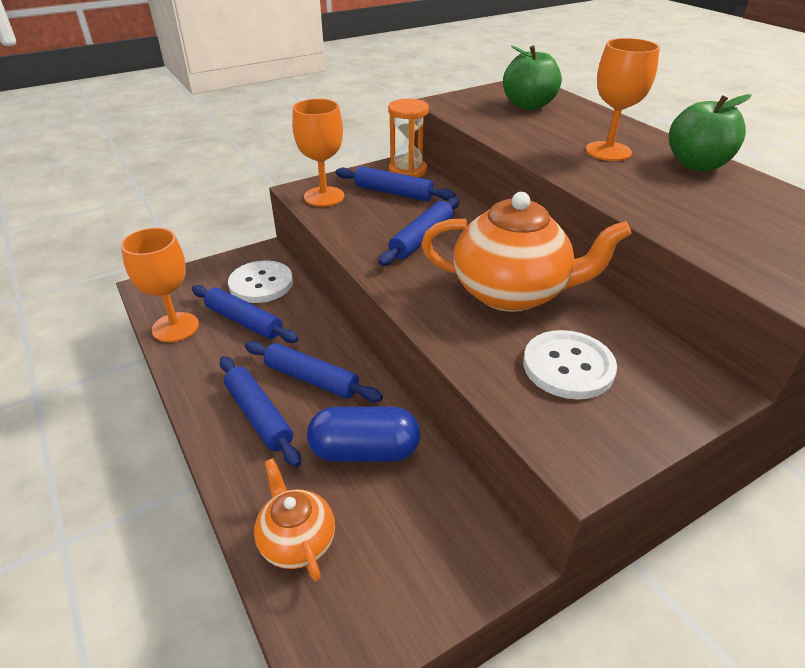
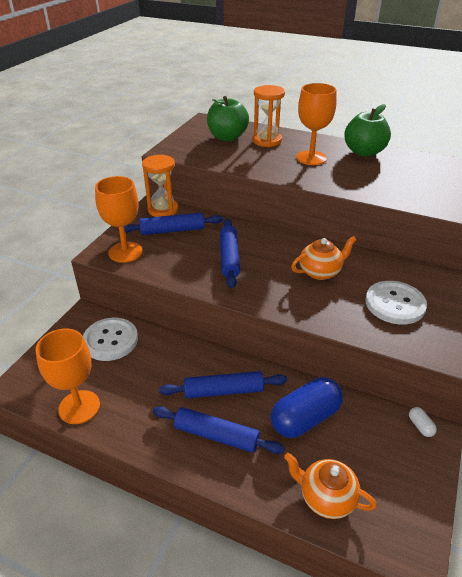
camera: 35 degrees left, 0 degrees up
blue rolling pin [192,285,299,343] -> none
orange teapot [421,192,632,312] -> orange teapot [291,236,357,280], size x0.54
none -> orange hourglass [252,85,285,147]
none -> white capsule [409,407,437,437]

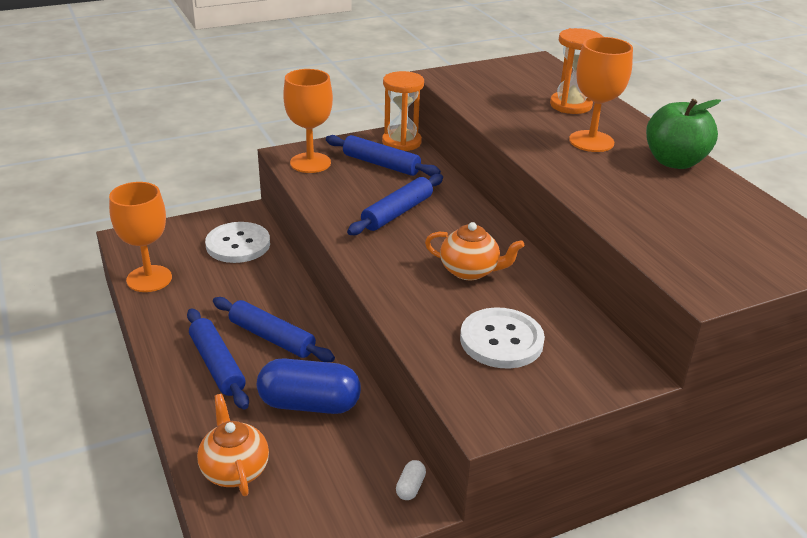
camera: 40 degrees right, 5 degrees down
green apple [207,96,249,141] -> none

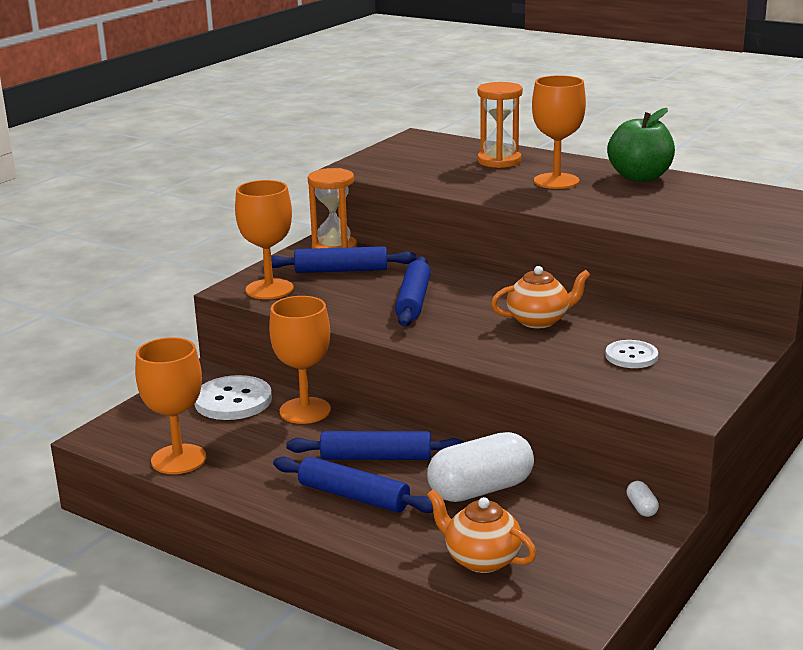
camera: 30 degrees left, 10 degrees down
blue capsule [257,358,361,414] -> white capsule [427,432,534,502]
white button [460,307,545,369] -> white button [605,340,658,368], size x0.62
none -> orange goblet [269,296,331,424]

